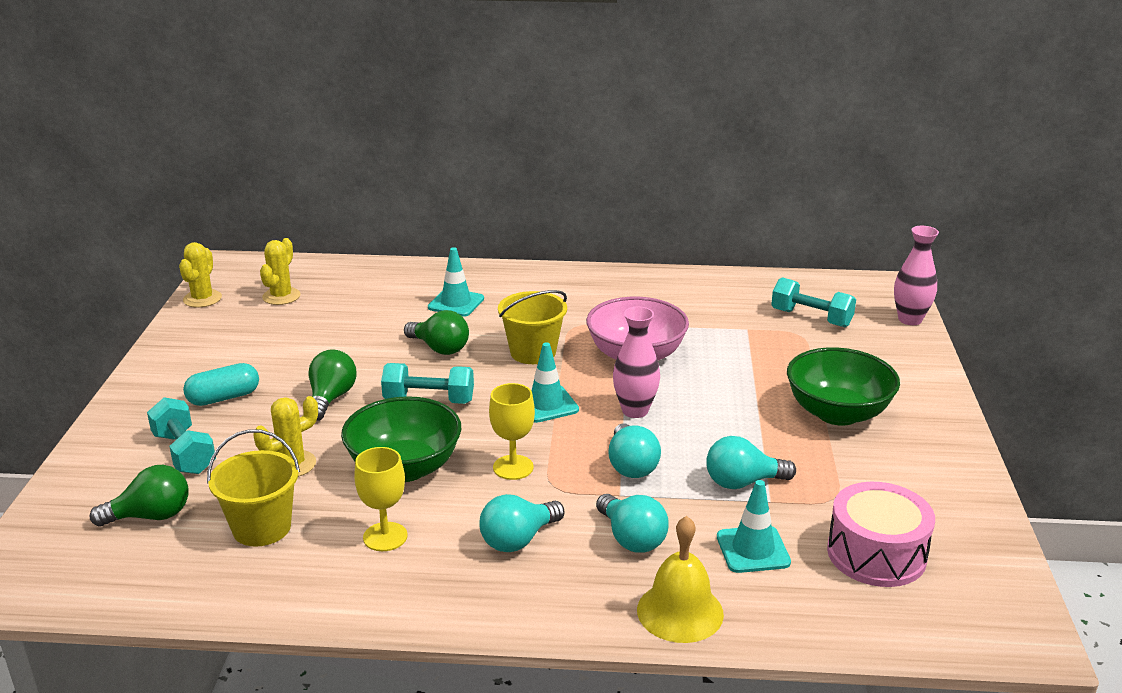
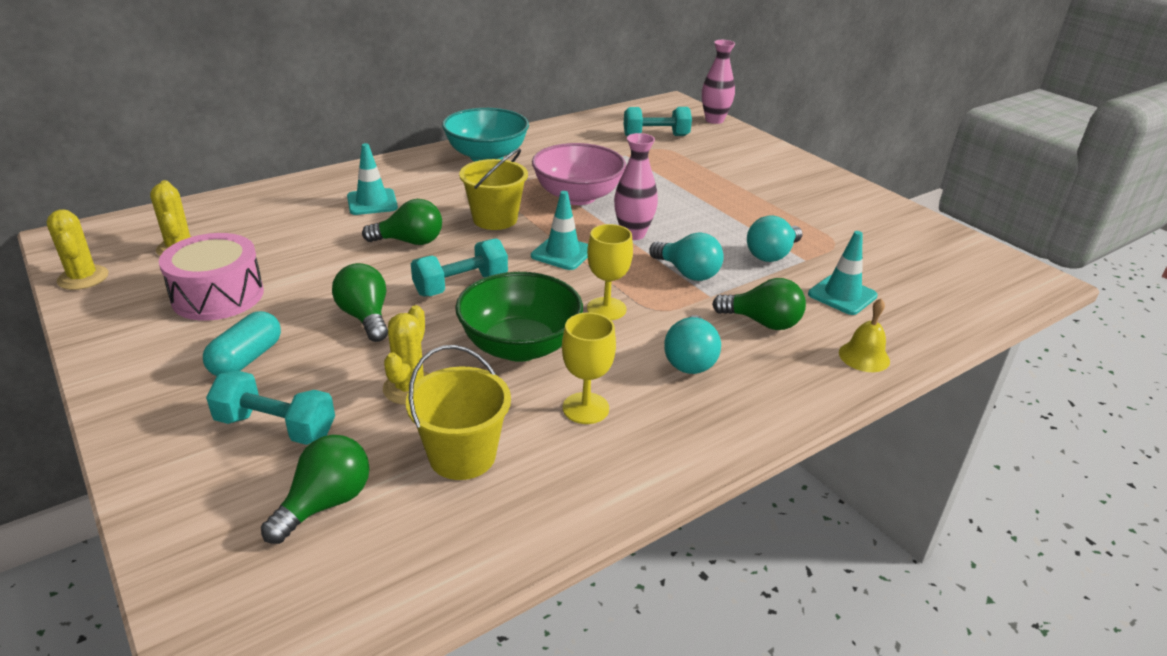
camera: 40 degrees left, 5 degrees up
turquoise light bulb [596,494,668,553] -> green light bulb [712,278,806,330]
yellow bell [637,516,724,643] -> yellow bell [839,299,890,372], size x0.65
green bowl [787,347,900,426] -> none
pink drum [827,482,935,587] -> pink drum moved to [159,233,264,321]
none -> turquoise bowl [442,108,529,161]

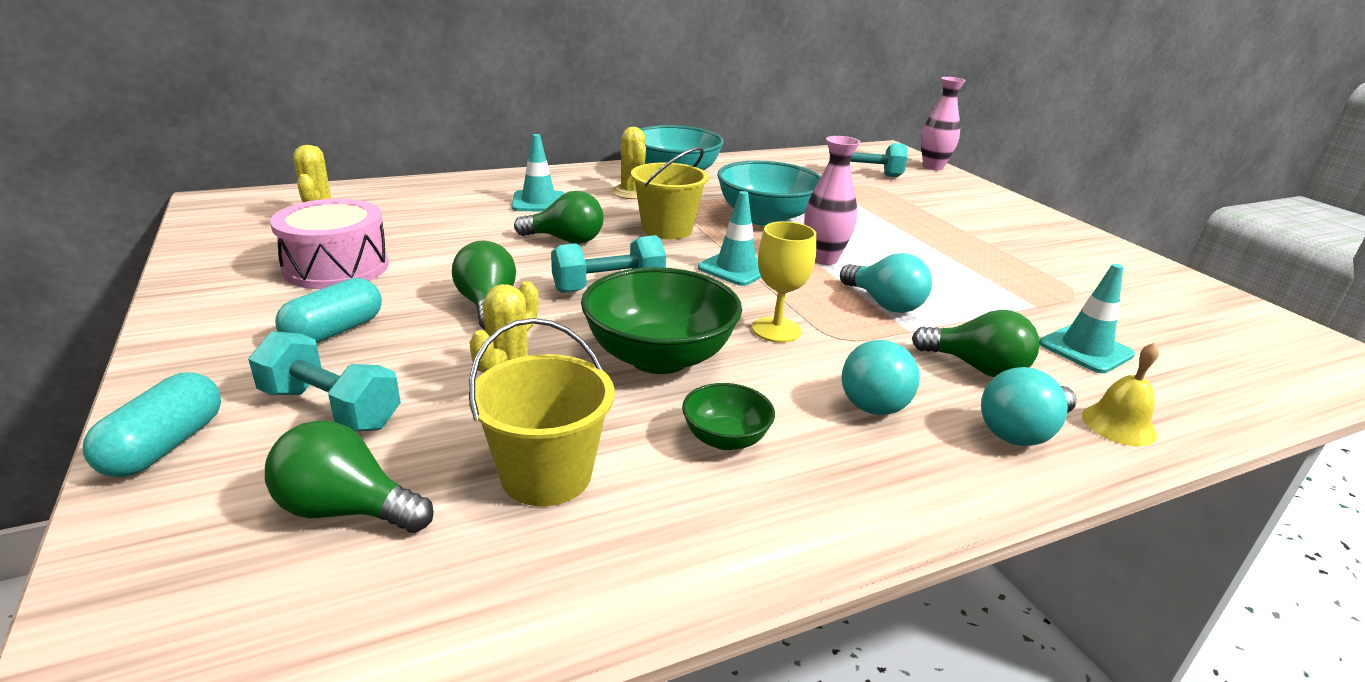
camera: 10 degrees right, 5 degrees down
yellow cactus [46,210,109,290] -> yellow cactus moved to [612,127,646,199]
green light bulb [261,435,370,544] -> green light bulb turned 120 degrees counterclockwise [265,420,434,533]
pink bowl [532,143,626,205] -> turquoise bowl [717,161,821,226]
yellow goblet [562,313,616,424] -> green bowl [682,383,775,450]
turquoise light bulb [747,216,803,262] -> turquoise light bulb moved to [981,367,1077,446]
none -> turquoise capsule [83,372,221,477]

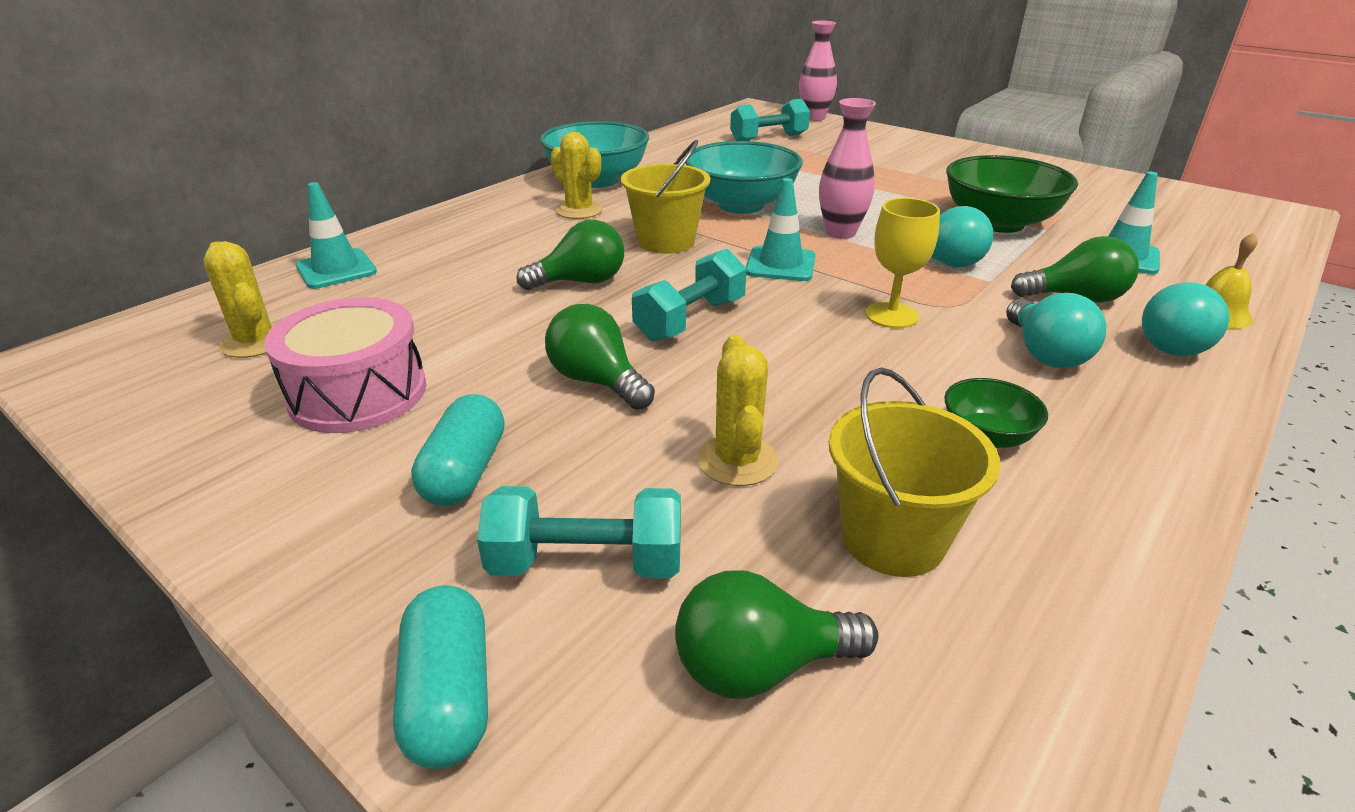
camera: 25 degrees left, 5 degrees up
turquoise traffic cone [511,134,565,211] -> turquoise traffic cone moved to [296,182,377,289]
green bowl [581,267,742,374] -> green bowl moved to [946,155,1078,233]

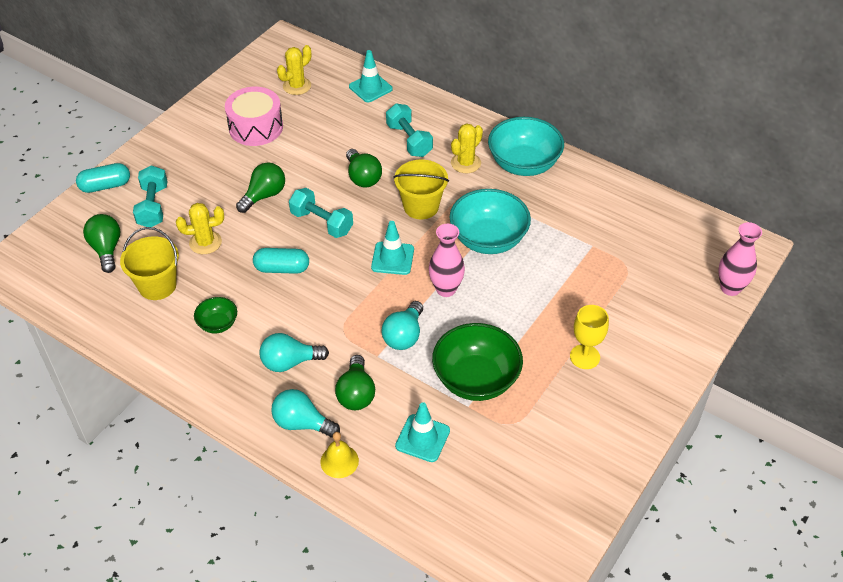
camera: 85 degrees right, 15 degrees up
turquoise capsule [411,394,505,506] -> turquoise capsule moved to [253,248,309,274]
turquoise dumbbell [730,99,810,141] -> turquoise dumbbell moved to [386,103,433,157]
yellow goblet [865,198,940,328] -> yellow goblet moved to [570,305,609,369]

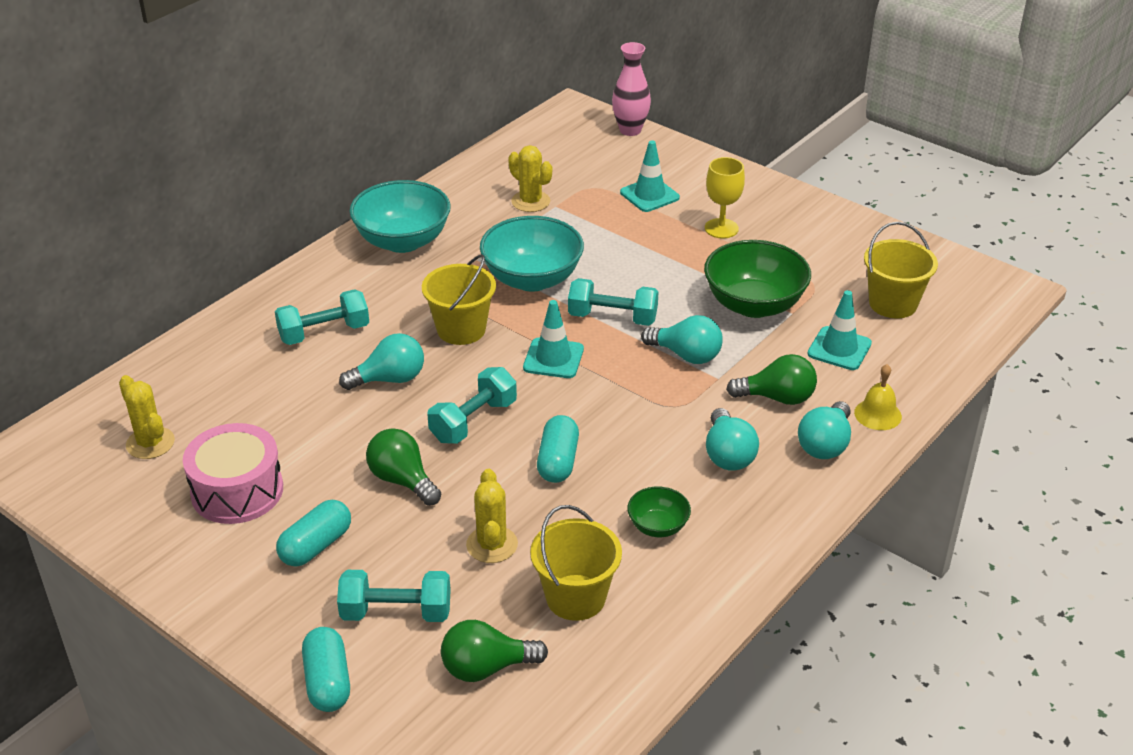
camera: 85 degrees left, 10 degrees down
green light bulb [346,149,382,188] -> turquoise light bulb [339,333,424,390]
turquoise traffic cone [349,50,393,102] -> turquoise traffic cone moved to [620,140,680,212]
pink vase [429,224,465,297] -> turquoise dumbbell [568,278,659,326]
yellow cactus [451,123,483,173] -> yellow cactus moved to [508,145,552,212]
none -> turquoise capsule [276,500,351,567]
none -> yellow bucket [864,222,938,318]

